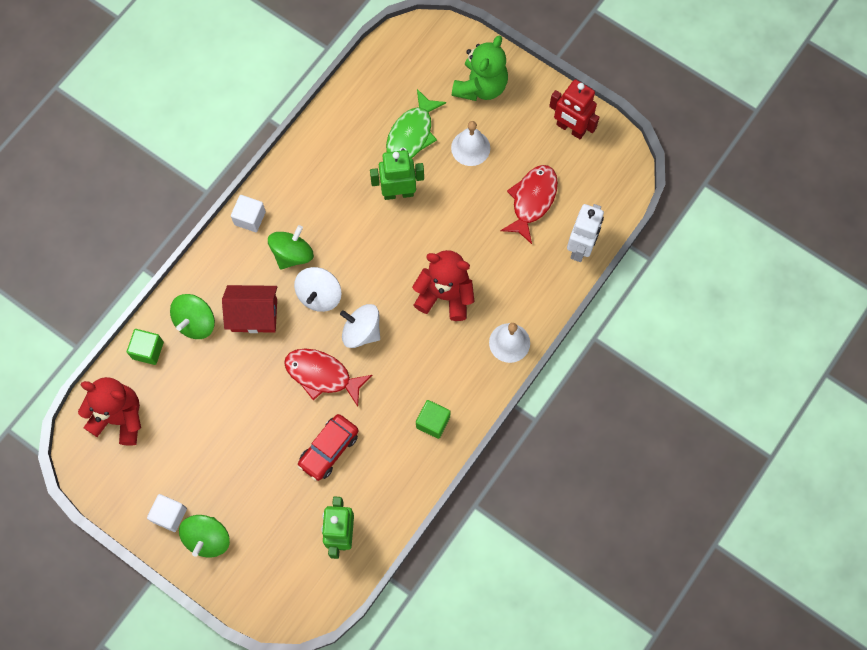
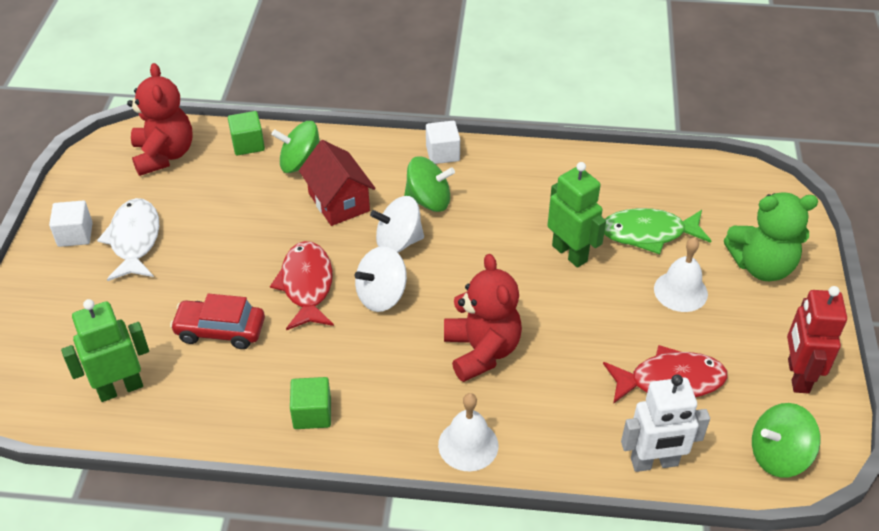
camera: 60 degrees right, 25 degrees down
green spinning top [179,515,230,558] -> green spinning top moved to [752,403,821,478]
white spinning top [340,304,380,348] -> white spinning top turned 120 degrees counterclockwise [355,246,407,312]
none -> white fish [97,198,159,281]

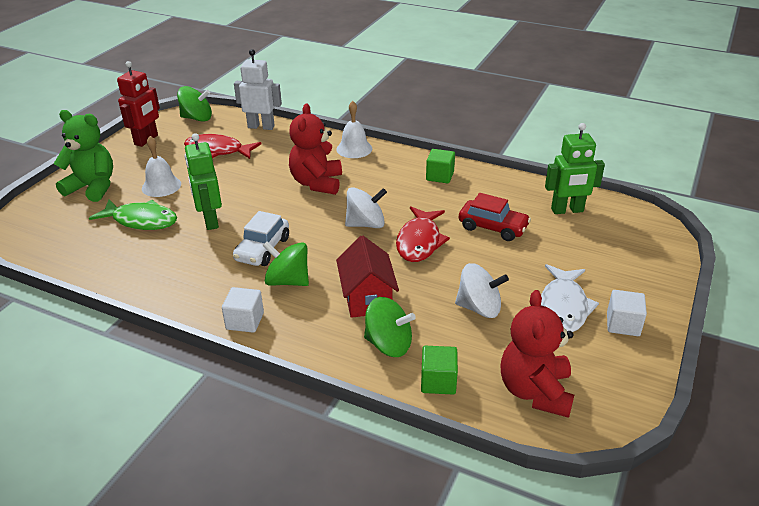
camera: 160 degrees left, 10 degrees down
white spinning top [370,196,424,253] -> white spinning top moved to [455,263,509,318]
none -> white car [233,211,289,266]

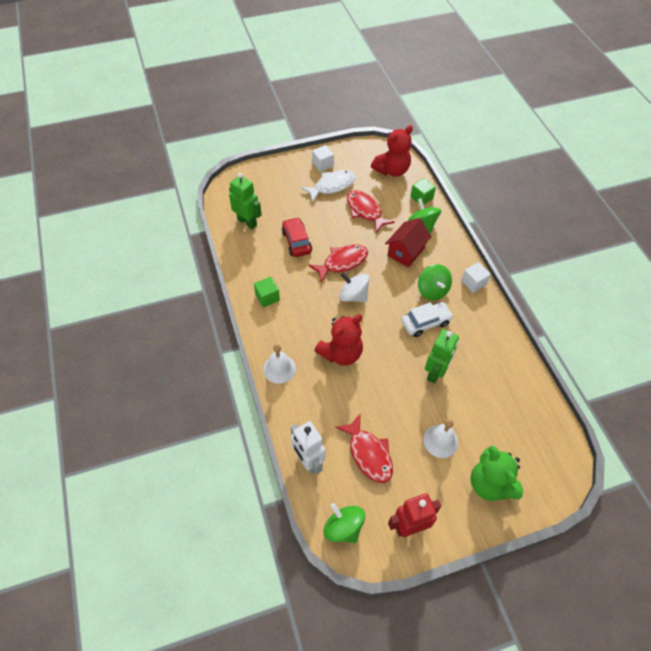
camera: 135 degrees left, 20 degrees up
green fish [89,199,177,230] -> none
white spinning top [455,263,509,318] -> red fish [347,190,395,233]

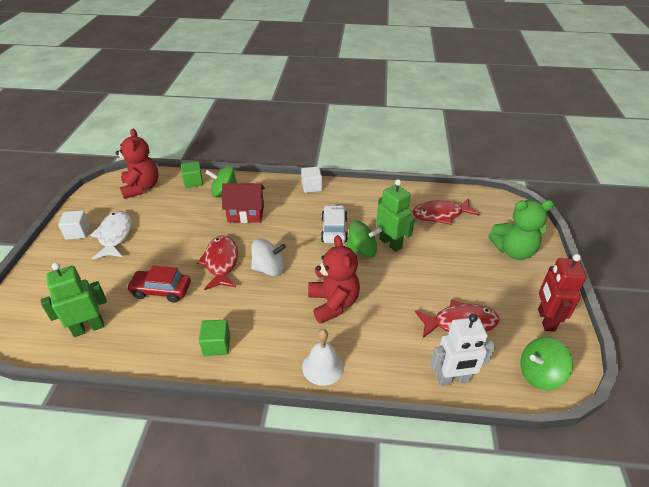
camera: 65 degrees left, 15 degrees down
white spinning top [339,272,369,302] -> white spinning top turned 150 degrees counterclockwise [251,238,286,276]
red fish [347,190,395,233] -> red fish moved to [412,198,480,225]
red house [385,218,431,267] -> red house turned 60 degrees counterclockwise [222,183,265,223]
green spinning top [418,264,452,300] -> green spinning top moved to [346,220,382,258]
white bell [423,419,458,458] -> none

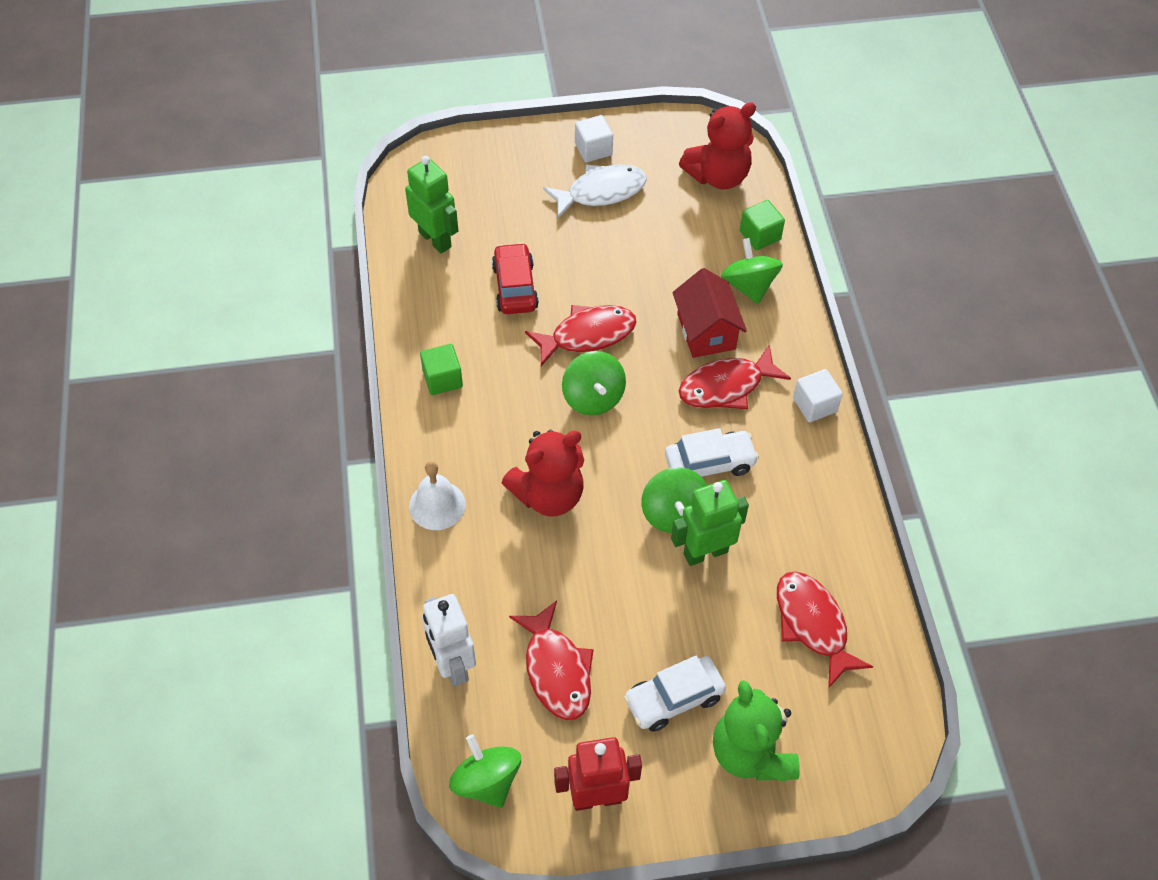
camera: 75 degrees right, 15 degrees up
white spinning top [251,238,286,276] -> green spinning top [562,351,626,416]
green robot [376,179,415,252] -> green robot turned 150 degrees counterclockwise [671,480,749,566]
none -> white car [624,656,726,732]
none -> red fish [679,344,791,409]

